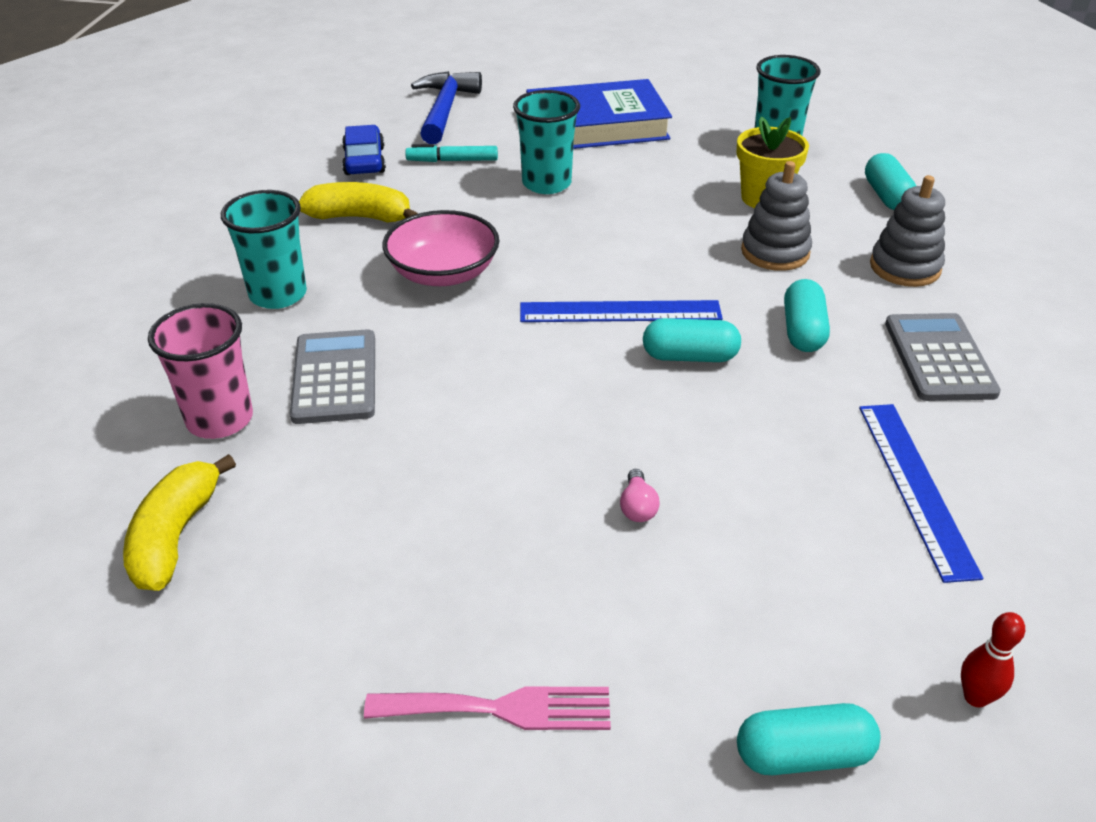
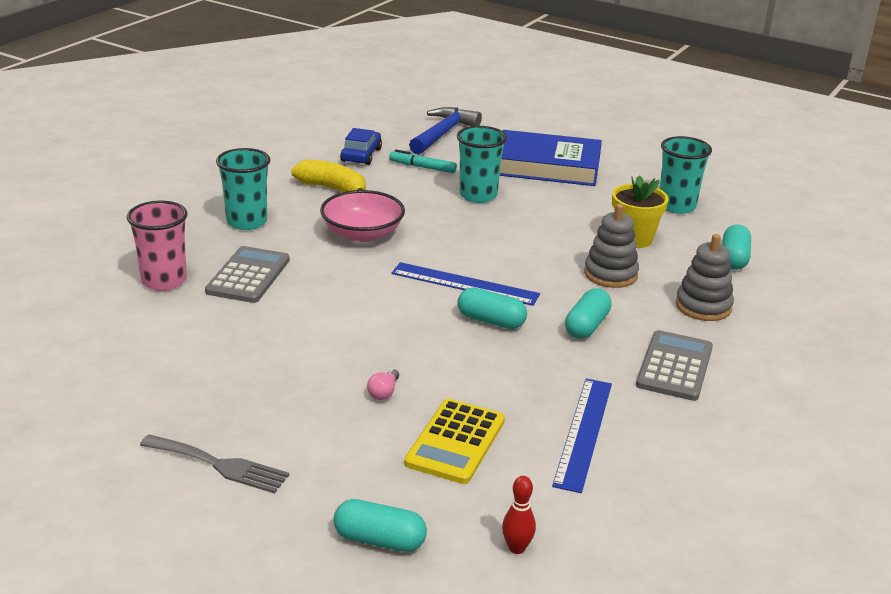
camera: 20 degrees right, 10 degrees down
yellow banana [123,454,236,591] -> none
pink fork [364,686,611,730] -> grey fork [140,434,289,494]
none -> yellow calculator [404,399,505,484]

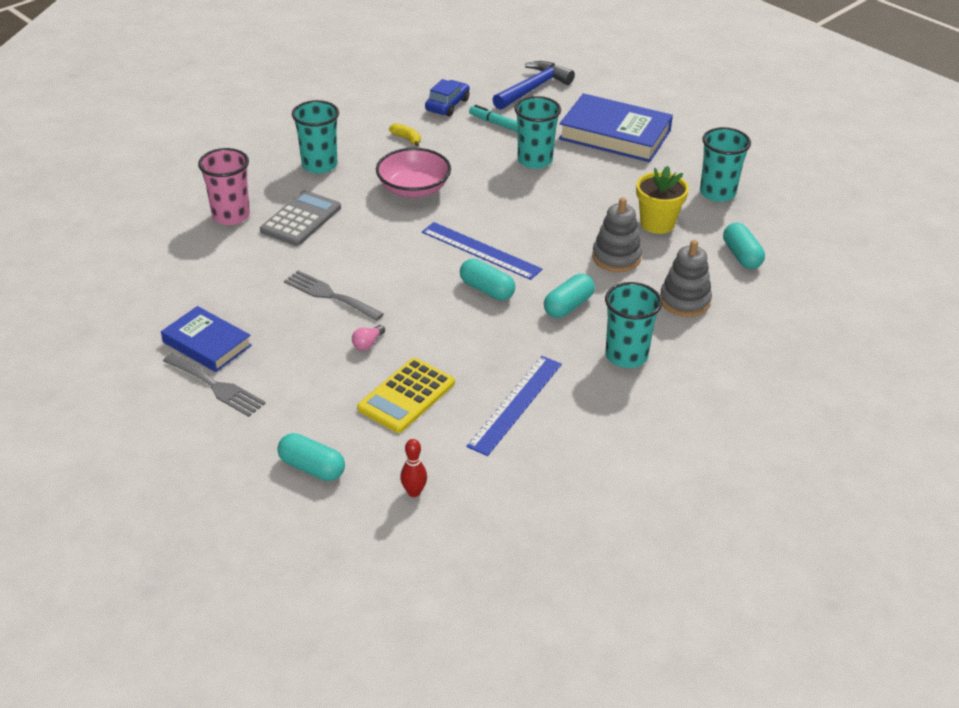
camera: 15 degrees right, 10 degrees up
yellow banana [291,160,366,192] -> yellow banana [389,123,421,147], size x0.53
grey calculator [636,330,713,401] -> turquoise cup [605,282,662,368]
turquoise capsule [722,225,751,270] -> turquoise capsule turned 45 degrees counterclockwise [723,222,765,269]
none -> blue book [161,306,252,372]
none -> grey fork [284,270,384,321]

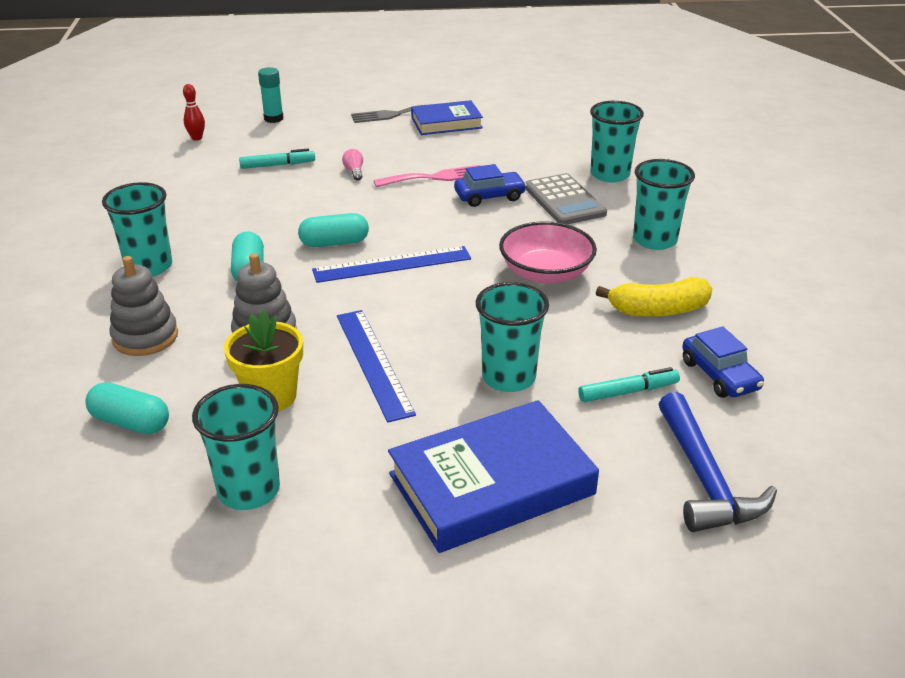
camera: 130 degrees right, 5 degrees down
pink cup [198,148,250,225] -> turquoise cup [590,101,644,182]
turquoise capsule [277,433,345,481] -> turquoise glue stick [258,67,284,123]
grey fork [284,270,384,321] -> pink fork [373,165,480,187]
yellow calculator [357,358,455,433] -> turquoise marker [239,149,315,169]
yellow banana [389,123,421,147] -> yellow banana [596,277,713,317], size x1.88
blue ruler [466,356,562,456] -> blue ruler moved to [337,310,416,423]
none -> blue car [454,164,527,207]

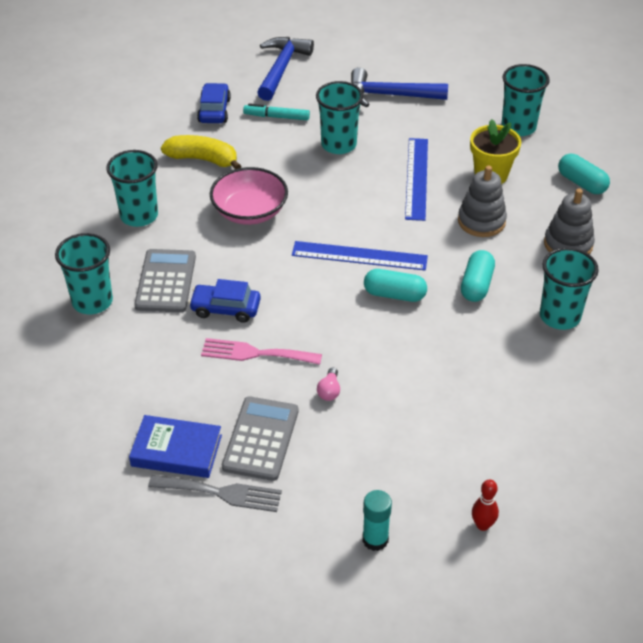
camera: 155 degrees left, 10 degrees up
turquoise marker [239,149,315,169] -> none
blue book [388,400,599,553] -> blue hammer [351,67,448,107]
none -> grey calculator [222,396,299,481]

